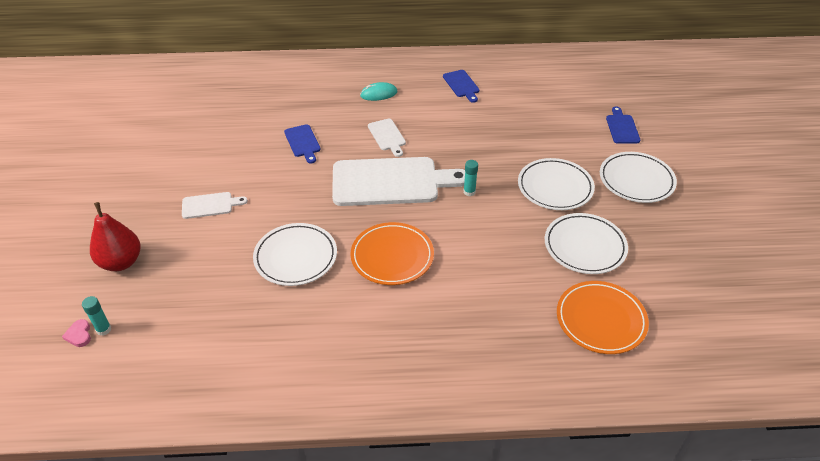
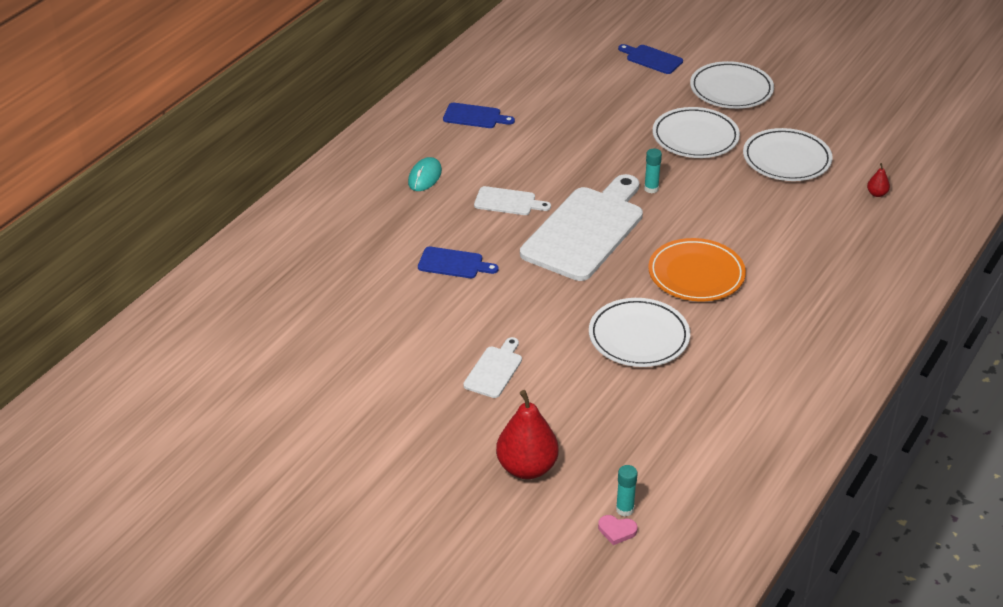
camera: 55 degrees left, 5 degrees down
orange plate [557,281,649,354] -> red pear [867,163,890,197]

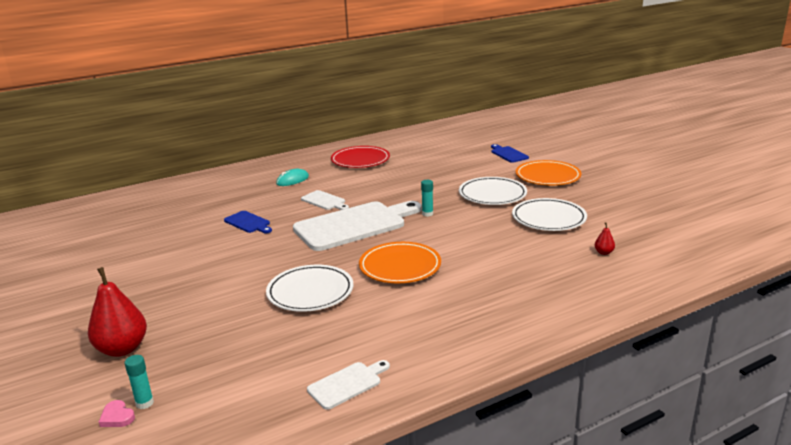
camera: 30 degrees right, 15 degrees down
blue cutting board [443,103,515,128] -> red plate [331,146,390,168]
white cutting board [463,337,522,398] -> white cutting board moved to [307,360,390,410]
white plate [690,61,774,109] -> orange plate [516,160,582,185]

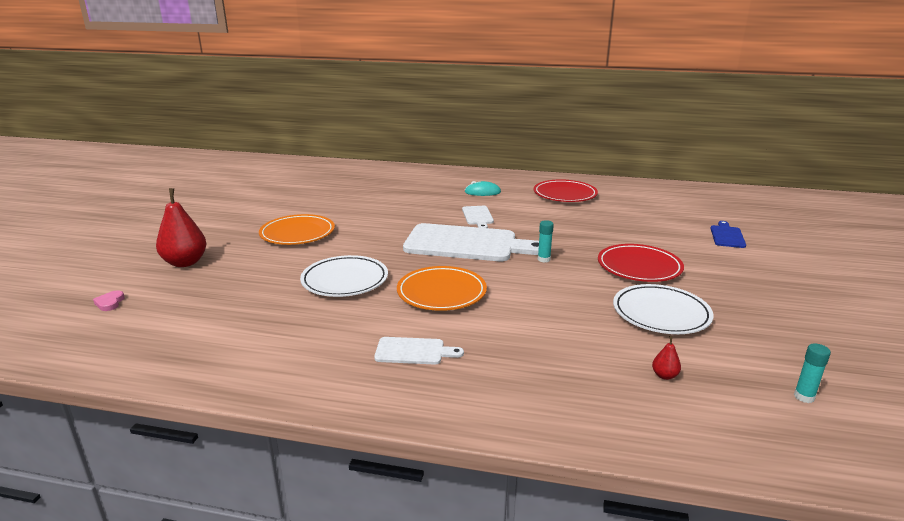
camera: 40 degrees right, 0 degrees up
turquoise glue stick [124,355,154,409] -> turquoise glue stick moved to [794,343,831,403]
blue cutting board [224,211,272,233] -> none
white cutting board [307,360,390,410] -> white cutting board moved to [374,337,464,365]
white plate [459,177,527,205] -> red plate [598,244,684,282]
orange plate [516,160,582,185] -> orange plate moved to [259,214,335,245]

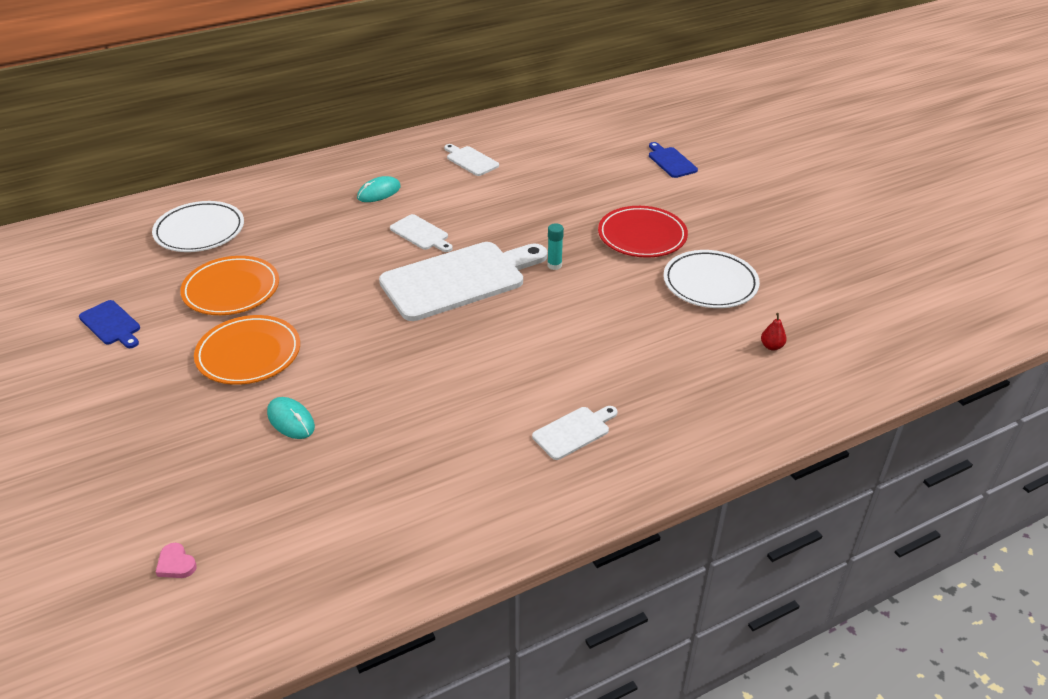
camera: 40 degrees left, 15 degrees up
red pear [156,188,207,267] -> none
white plate [300,255,388,297] -> white plate moved to [152,201,244,252]
orange plate [397,266,487,311] -> orange plate moved to [180,256,279,315]
red plate [533,179,598,202] -> white cutting board [444,144,499,176]
turquoise glue stick [794,343,831,403] -> none
none -> blue cutting board [79,300,140,348]
none -> turquoise mouse [267,397,315,439]

